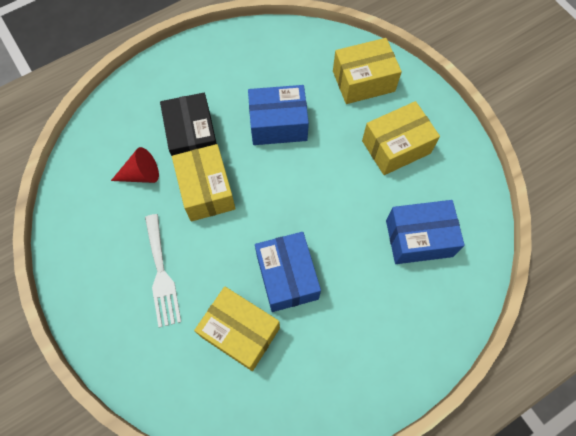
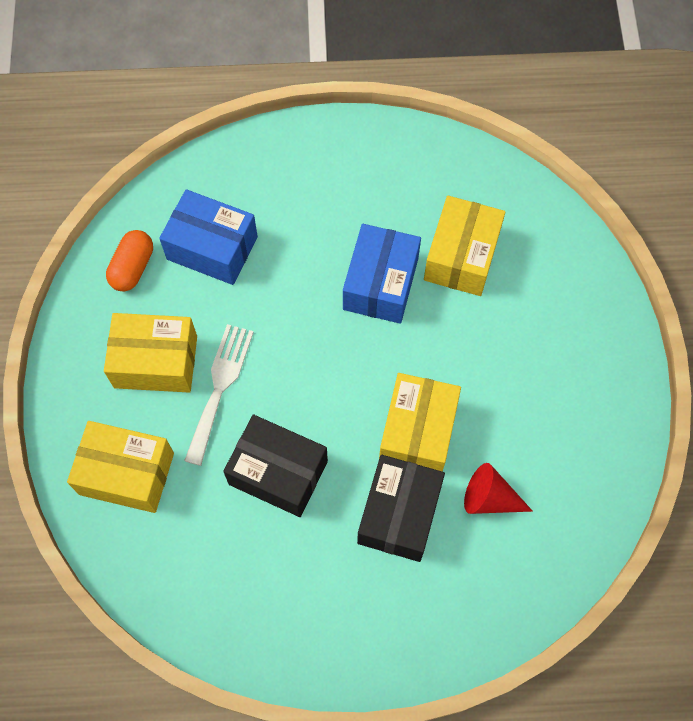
camera: 150 degrees left, 0 degrees up
white fork [145,214,181,327] -> white fork moved to [184,324,254,466]
yellow box [194,287,280,371] -> yellow box turned 45 degrees clockwise [424,196,506,296]
blue box [248,85,309,145] -> black box [223,415,328,517]
none -> orange capsule [106,230,153,291]

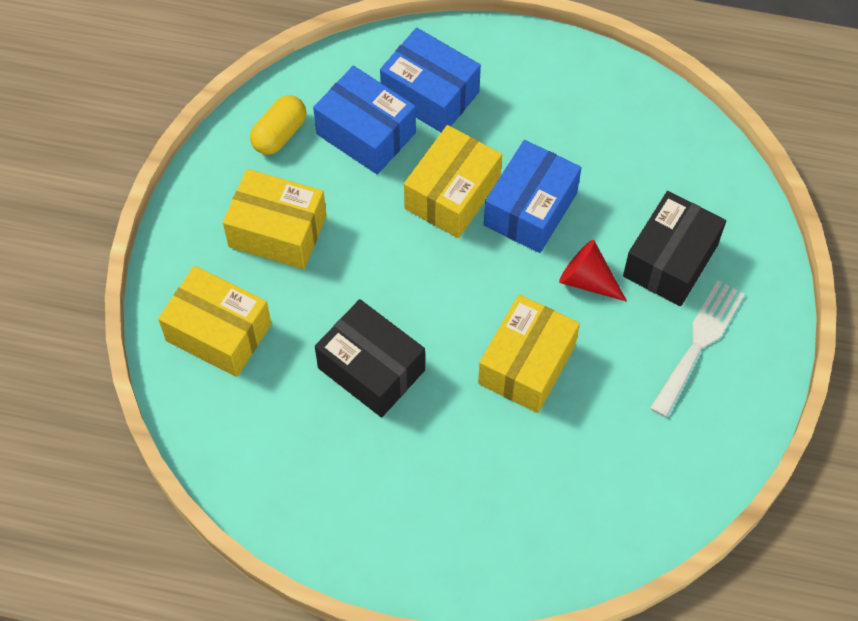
camera: 15 degrees right, 5 degrees down
orange capsule [106,230,153,291] -> yellow capsule [250,95,307,155]
white fork [184,324,254,466] -> white fork moved to [650,281,745,417]
black box [357,455,445,562] -> black box moved to [623,191,726,306]
yellow box [424,196,506,296] -> yellow box moved to [404,125,502,238]
red cone [464,463,533,514] -> red cone moved to [559,240,627,302]
none -> blue box [380,28,481,132]

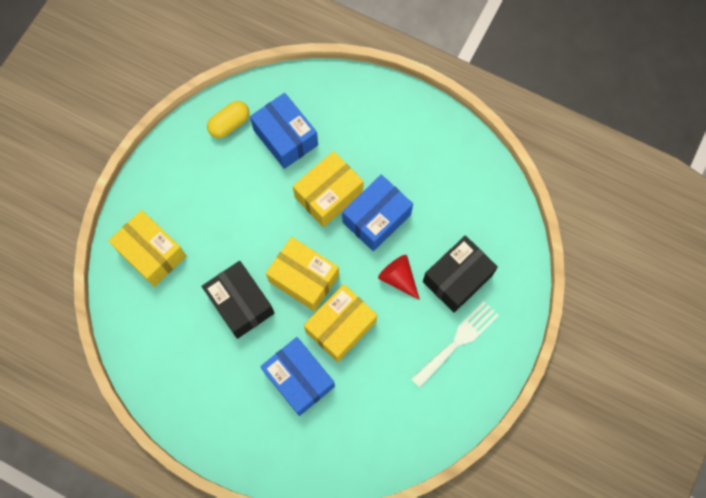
camera: 15 degrees right, 10 degrees up
yellow box [223,169,327,269] -> yellow box moved to [266,237,339,311]
blue box [380,28,481,132] -> blue box moved to [260,337,335,416]

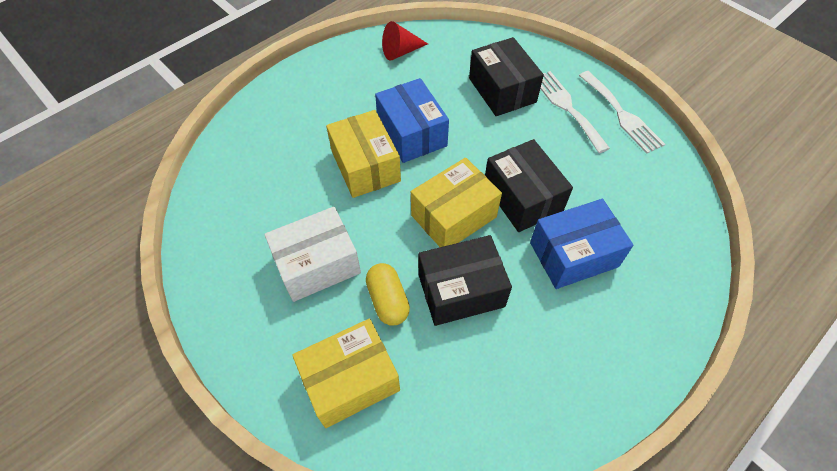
camera: 70 degrees left, 15 degrees down
yellow capsule [207,101,250,138] -> yellow capsule moved to [366,263,410,326]
blue box [250,93,318,169] -> none
yellow box [304,284,377,362] -> black box [485,139,573,232]
red cone [378,255,420,300] -> red cone moved to [382,21,428,61]
none -> white box [264,207,361,302]
none -> white fork [579,71,665,154]

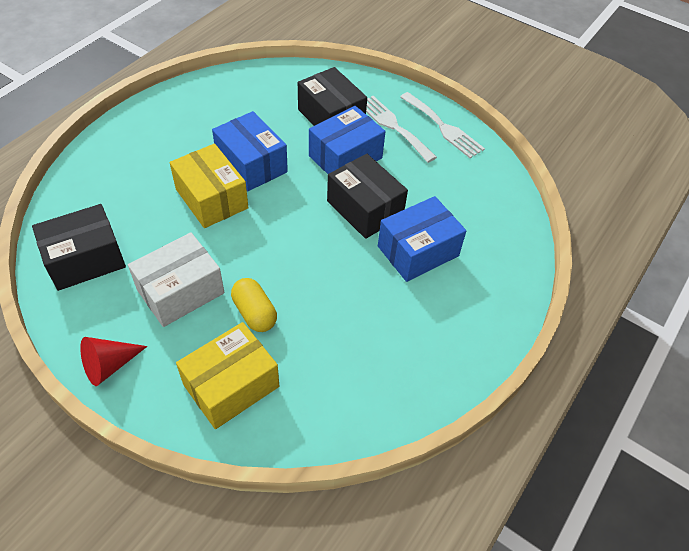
camera: 15 degrees left, 5 degrees down
red cone [382,21,428,61] -> red cone moved to [80,337,147,386]
yellow box [411,158,502,247] -> none
black box [418,235,512,326] -> black box moved to [32,204,126,291]
none -> blue box [309,106,386,174]

